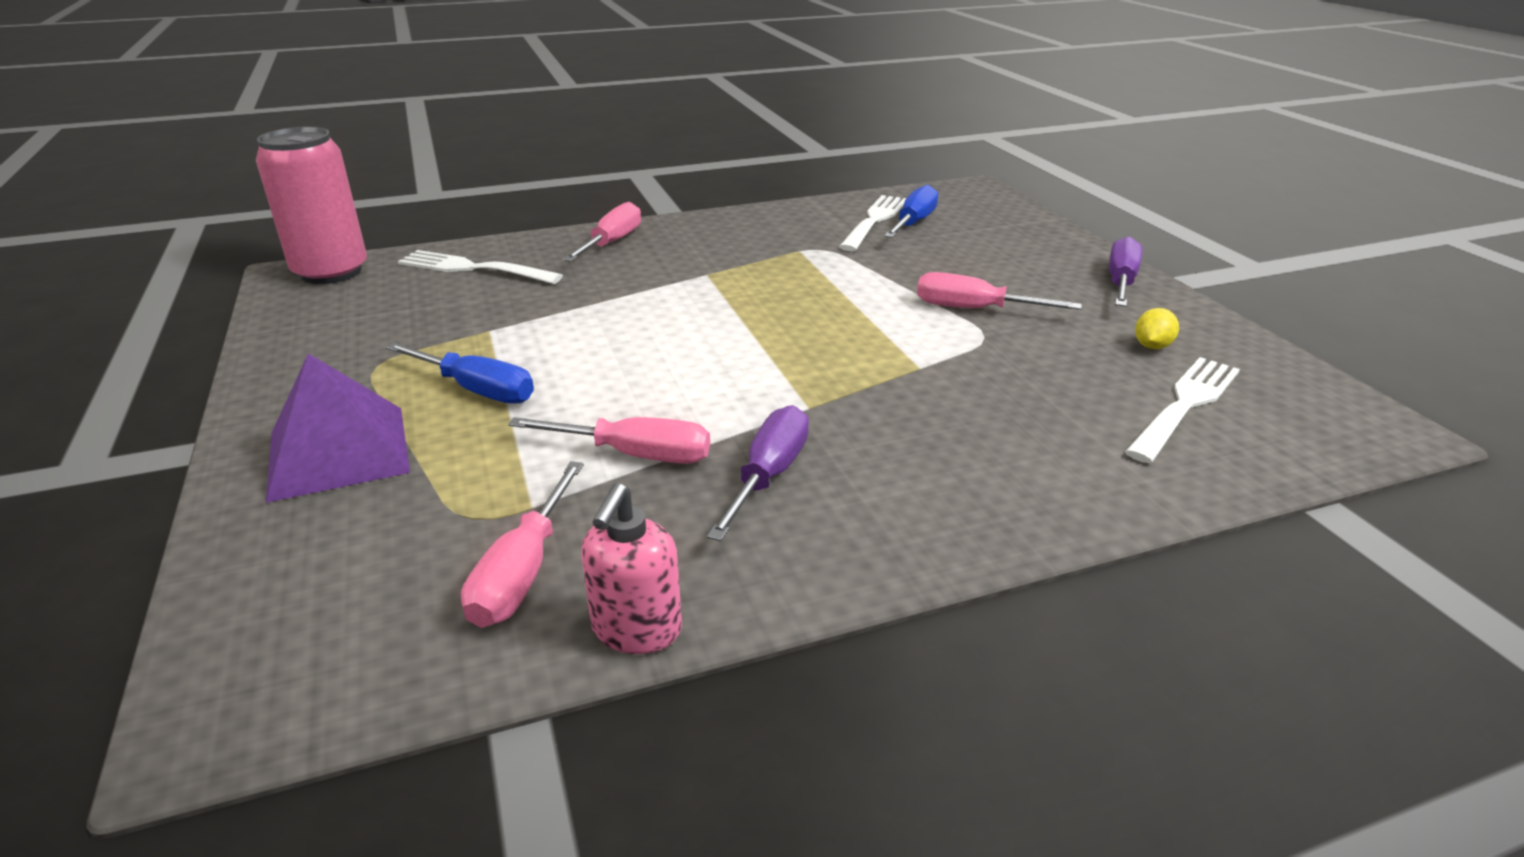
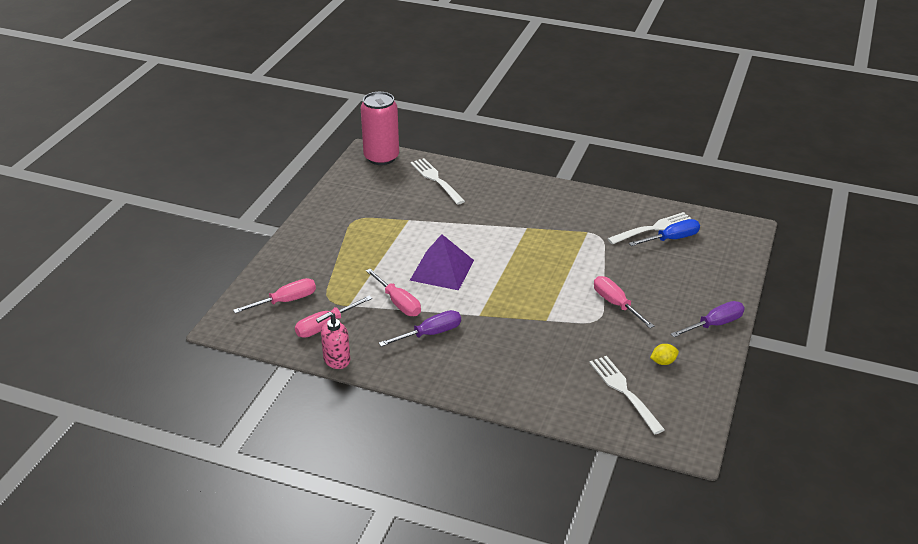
camera: 40 degrees right, 5 degrees up
purple pyramid [266,353,410,503] -> purple pyramid moved to [410,234,474,290]
blue screwdriver [386,343,534,404] -> none
pink screwdriver [563,202,641,262] -> pink screwdriver moved to [233,278,316,313]
white fork [1125,357,1240,463] -> white fork turned 105 degrees counterclockwise [589,356,665,434]

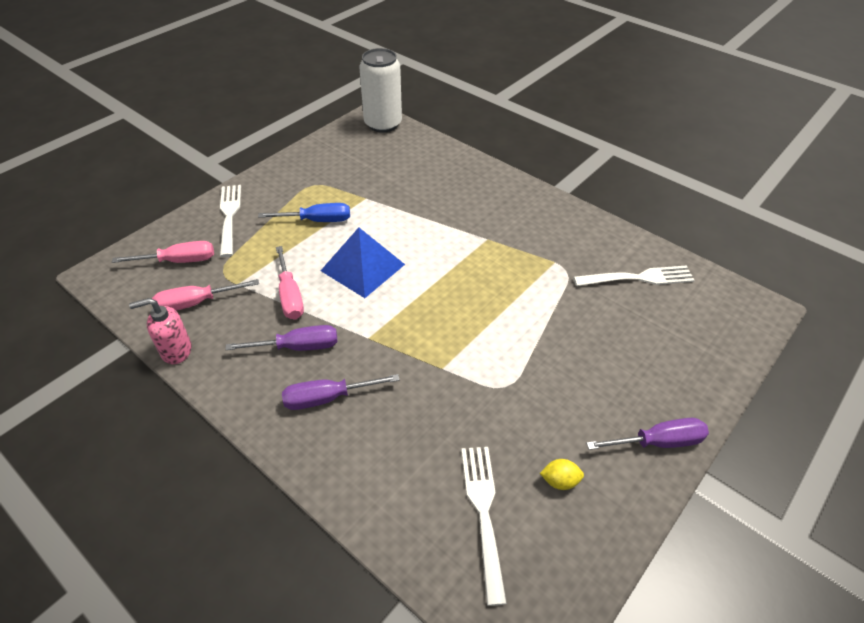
camera: 20 degrees right, 10 degrees up
pink can [361,92,399,165] -> white can [359,48,402,133]
white fork [410,158,465,205] -> white fork moved to [220,185,241,257]
purple pyramid [410,234,474,290] -> blue pyramid [321,228,405,298]
pink screwdriver [594,276,654,328] -> none
blue screwdriver [629,219,700,246] -> blue screwdriver moved to [258,203,350,222]
none -> purple screwdriver [282,374,400,410]

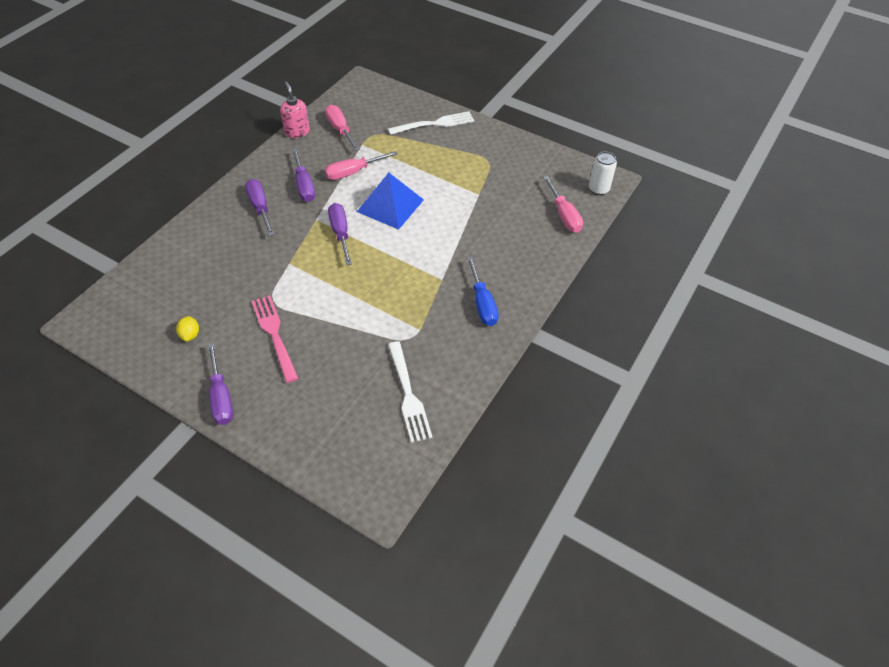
camera: 80 degrees right, 5 degrees up
pink screwdriver [112,241,214,263] -> pink screwdriver moved to [543,176,583,233]
blue screwdriver [258,203,350,222] -> blue screwdriver moved to [467,257,499,326]
white can [359,48,402,133] -> white can [589,152,617,195], size x0.56
white fork [461,447,507,606] -> none
none -> pink fork [251,295,298,383]
none -> purple screwdriver [328,203,352,265]

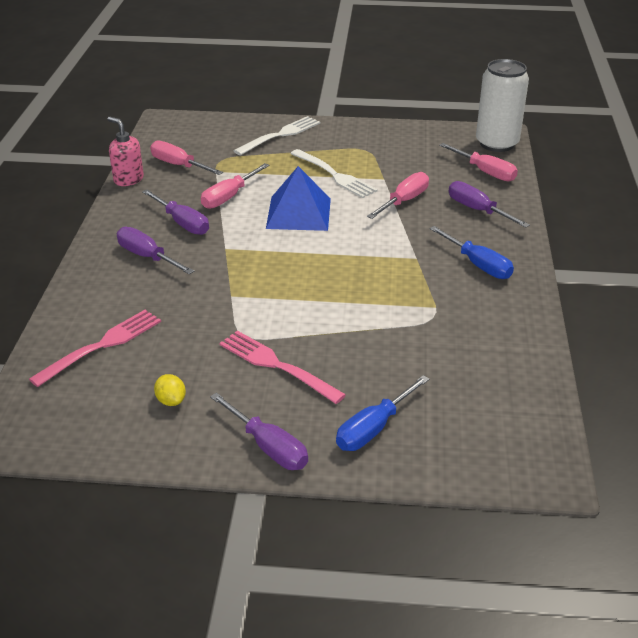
camera: 25 degrees left, 15 degrees down
purple screwdriver [328,203,352,265] -> purple screwdriver moved to [449,181,530,228]
white fork [388,341,433,443] -> white fork moved to [290,149,378,198]
white can [589,152,617,195] -> white can [476,59,529,152], size x1.79
none -> pink fork [29,310,161,387]
none -> blue screwdriver [336,375,430,451]
none -> pink screwdriver [367,172,429,219]

